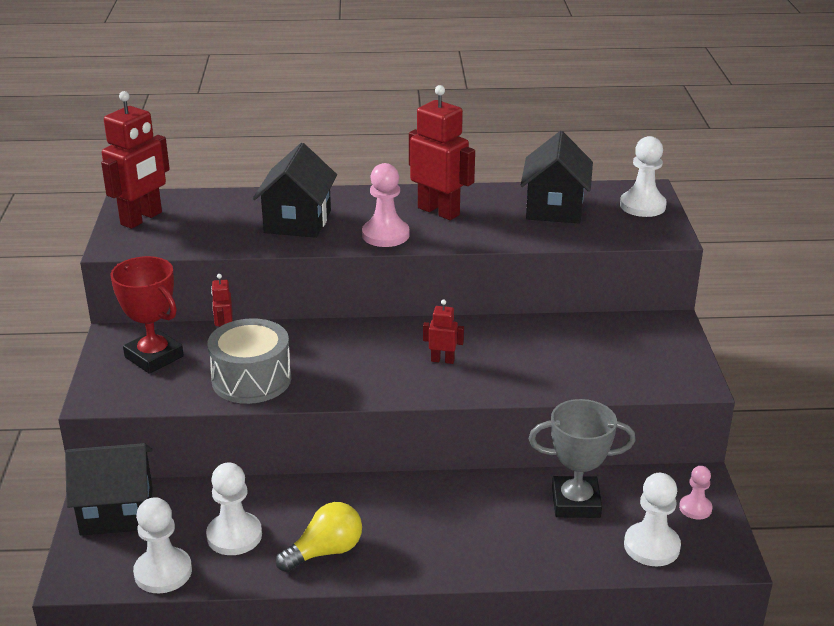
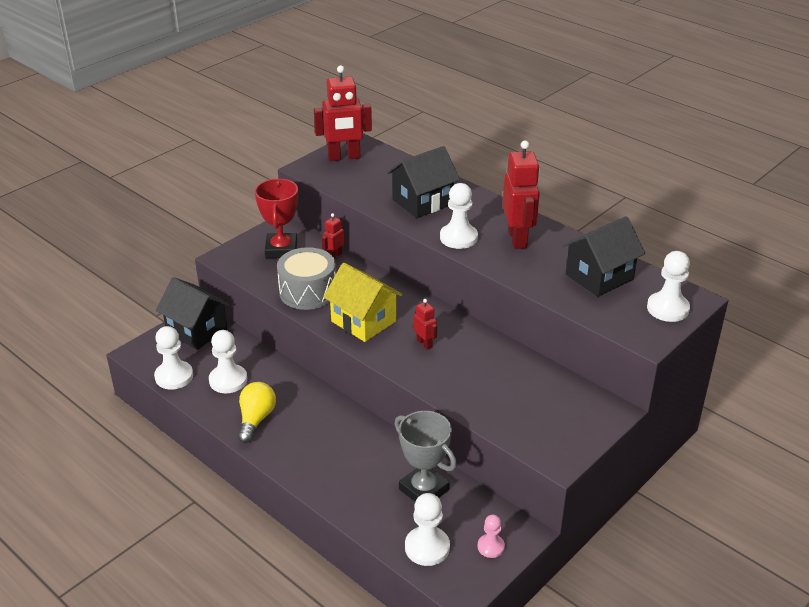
camera: 45 degrees right, 5 degrees up
yellow light bulb [276,502,362,572] -> yellow light bulb turned 90 degrees counterclockwise [238,382,276,443]
pink pawn [362,163,410,247] -> white pawn [440,183,478,249]
none -> yellow house [323,262,403,342]

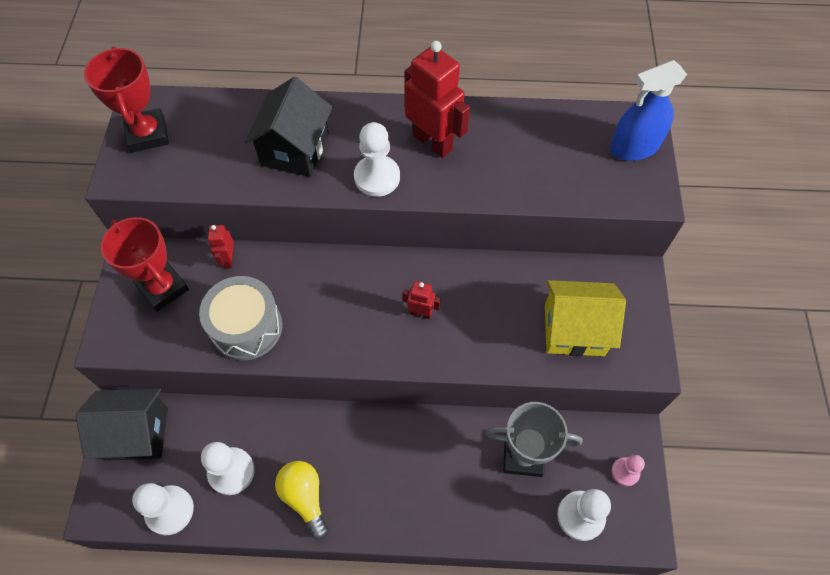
camera: 40 degrees left, 25 degrees up
red robot [314,65,372,161] -> red trophy [84,47,169,153]
yellow house [323,262,403,342] -> yellow house moved to [545,280,626,356]
black house [562,216,645,297] -> none
white pawn [647,251,690,322] -> blue spray bottle [610,60,687,161]

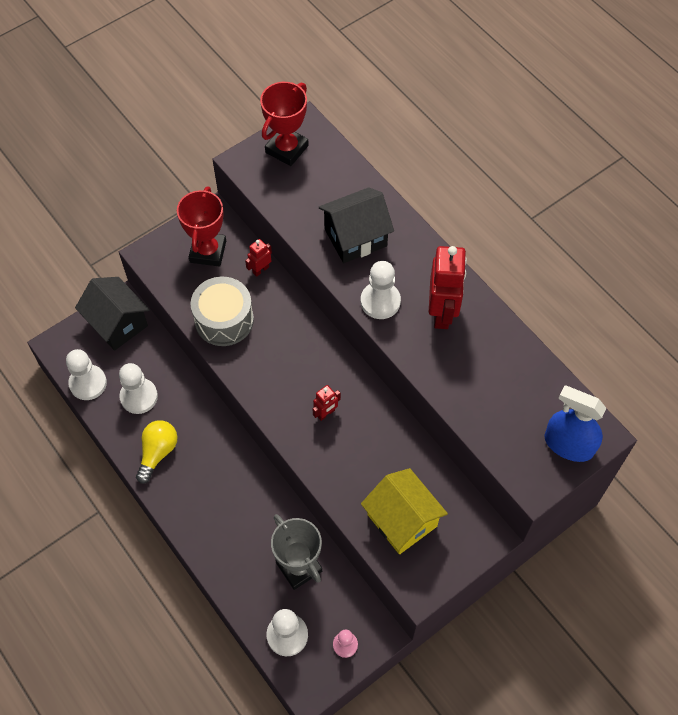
camera: 50 degrees right, 0 degrees up
red robot [403,281,441,319] -> red robot turned 75 degrees clockwise [313,385,341,421]

